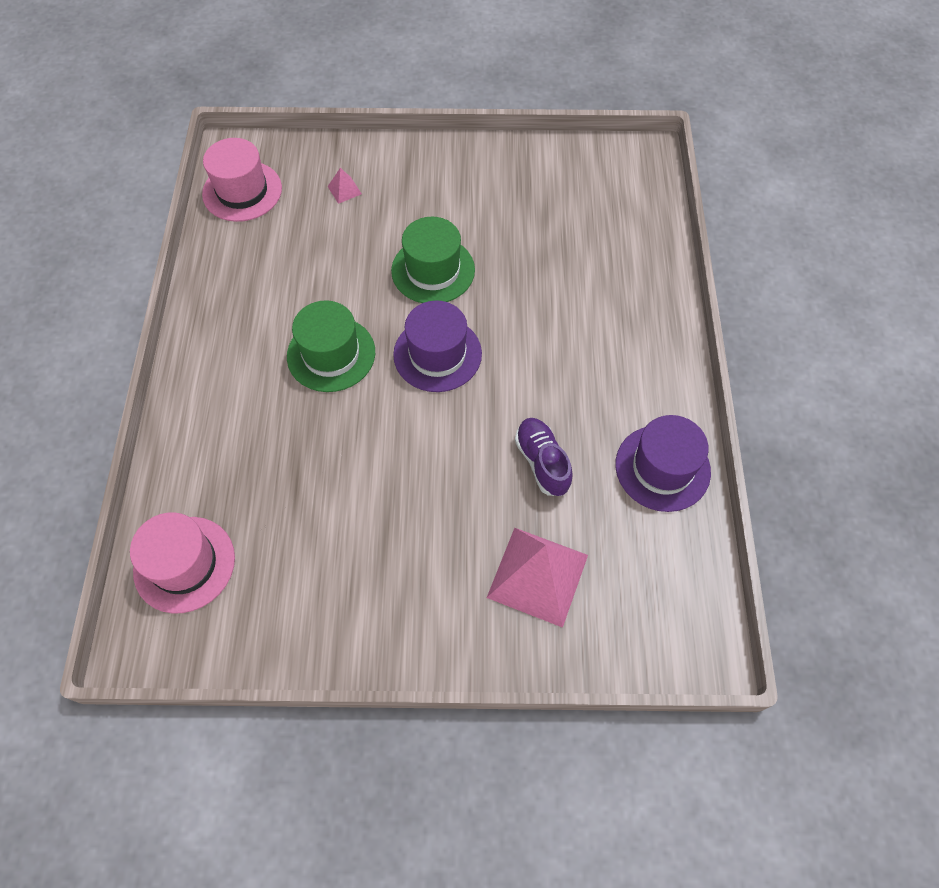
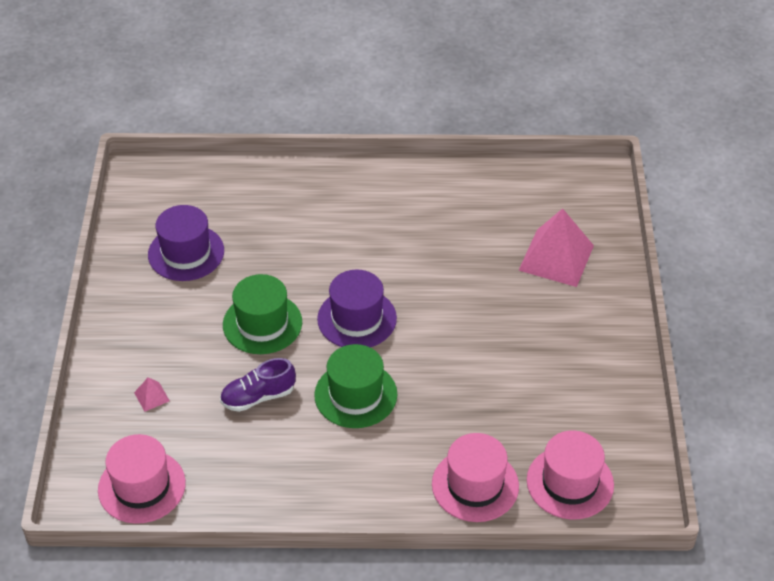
camera: 90 degrees left, 15 degrees down
purple shoe [515,418,573,496] -> purple shoe moved to [220,358,296,412]
purple hat [615,415,711,512] -> purple hat moved to [148,205,224,281]
none -> pink hat [432,433,519,522]

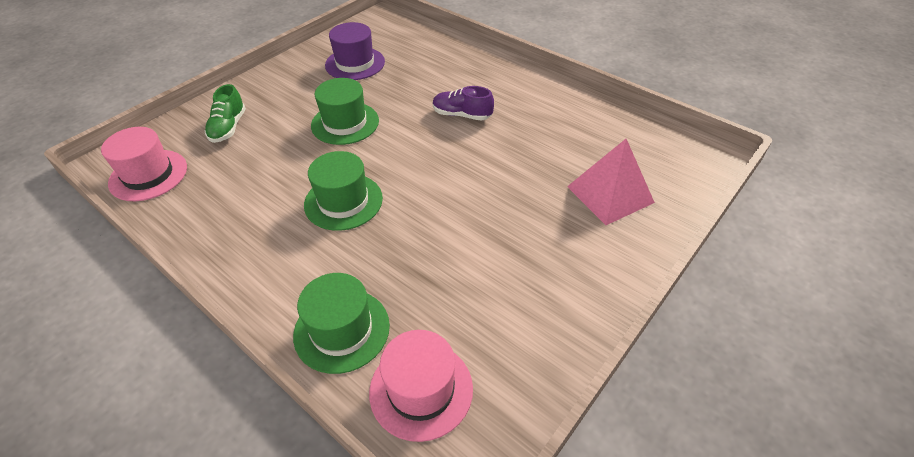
camera: 40 degrees right, 0 degrees up
pink pyramid [134,377,170,412] -> green shoe [205,84,246,143]
purple shoe [220,358,296,412] -> purple shoe moved to [433,86,494,121]
purple hat [317,270,397,347] -> none
pink hat [432,433,519,522] -> green hat [293,273,390,374]

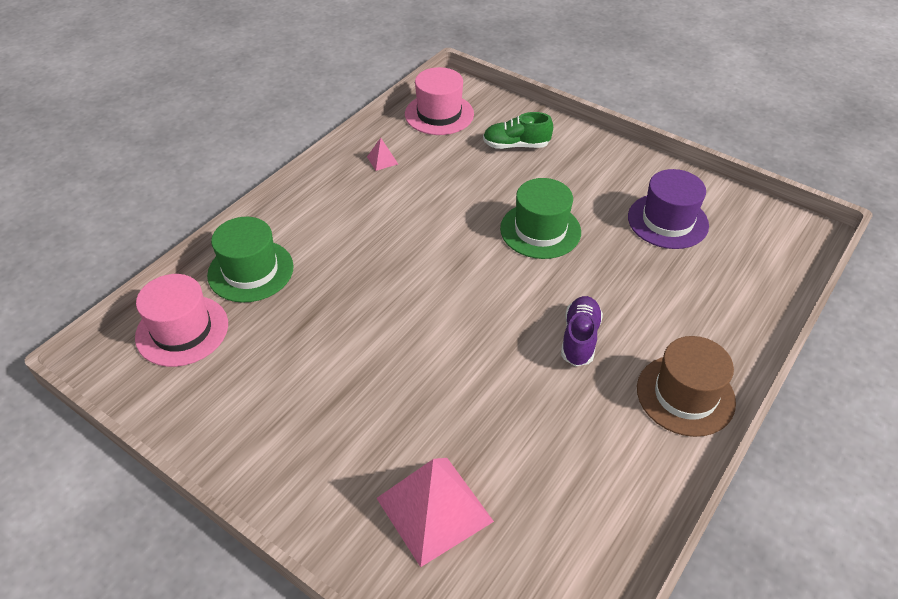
camera: 85 degrees right, 0 degrees up
green hat [304,151,383,231] -> none
none -> pink pyramid [367,138,398,171]
none -> brown hat [637,336,736,437]

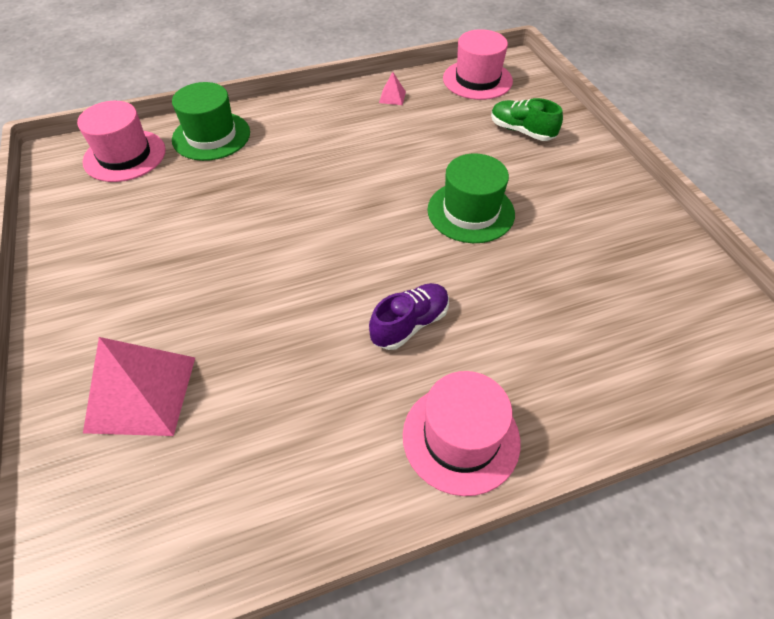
camera: 35 degrees right, 5 degrees up
purple hat [628,169,709,249] -> none
brown hat [637,336,736,437] -> pink hat [403,371,520,496]

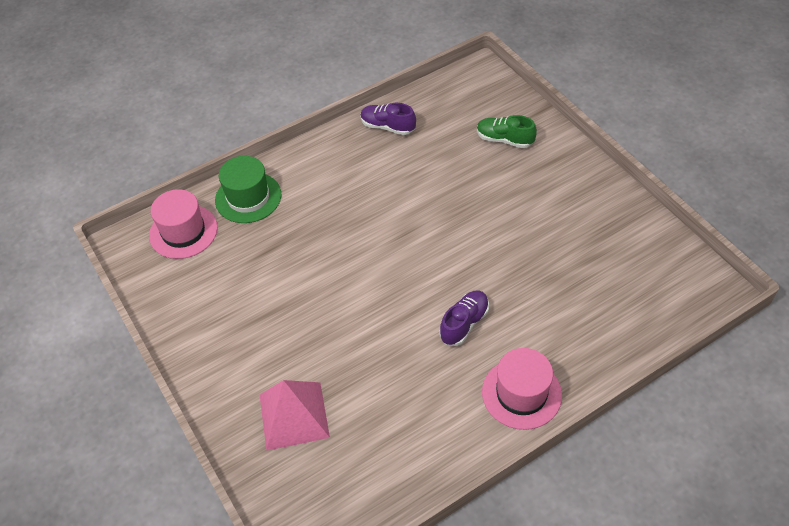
camera: 10 degrees left, 0 degrees up
pink pyramid [379,72,406,105] -> purple shoe [361,103,416,135]
green hat [427,153,515,243] -> none
pink hat [443,29,513,100] -> none

